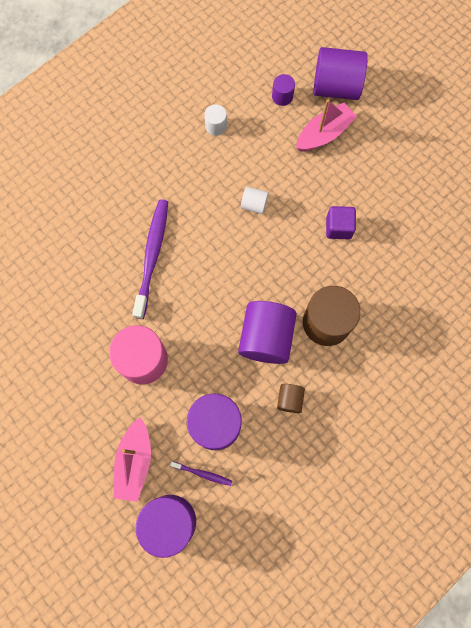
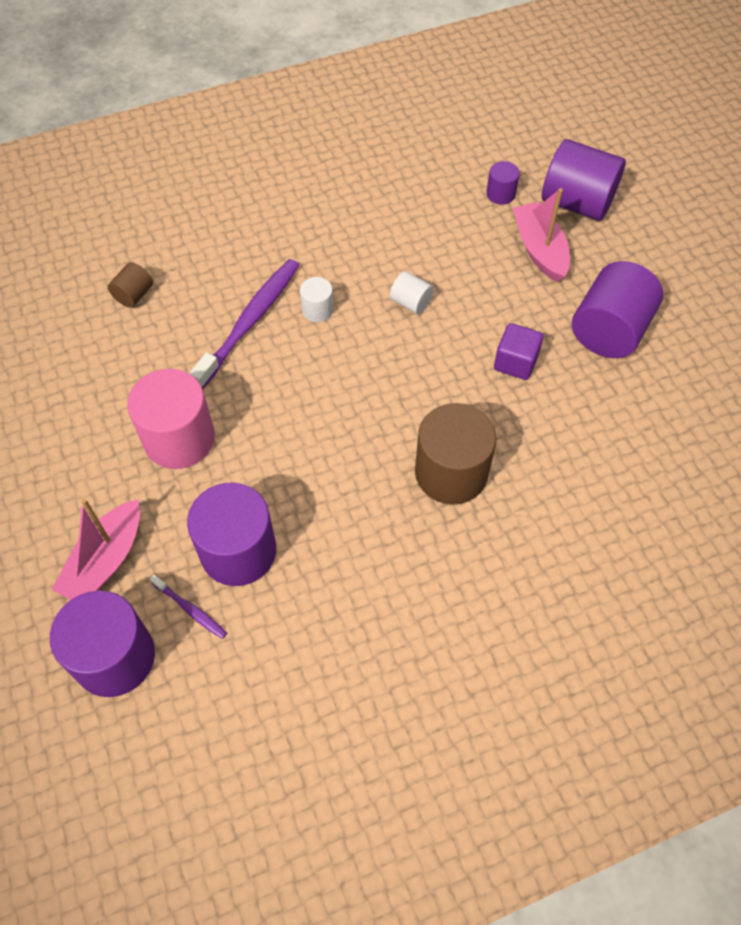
camera: 20 degrees right, 15 degrees down
white cylinder [204,105,227,136] -> white cylinder moved to [300,277,334,322]
purple cylinder [238,301,297,364] -> purple cylinder moved to [572,261,663,358]
brown cylinder [277,384,305,413] -> brown cylinder moved to [108,262,153,308]
pink boat [296,99,357,152] -> pink boat turned 90 degrees counterclockwise [513,188,570,282]

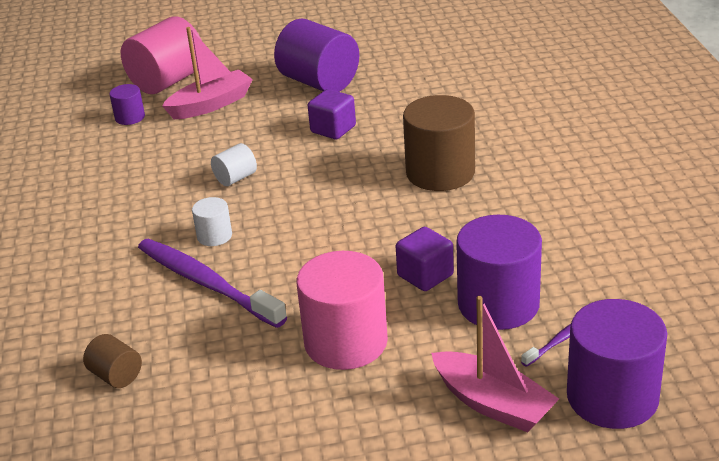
camera: 75 degrees left, 25 degrees down
pink boat [513,188,570,282] -> pink boat turned 150 degrees clockwise [162,27,253,119]
purple cylinder [542,139,626,221] -> pink cylinder [121,16,202,94]
none -> purple cube [396,227,454,291]

